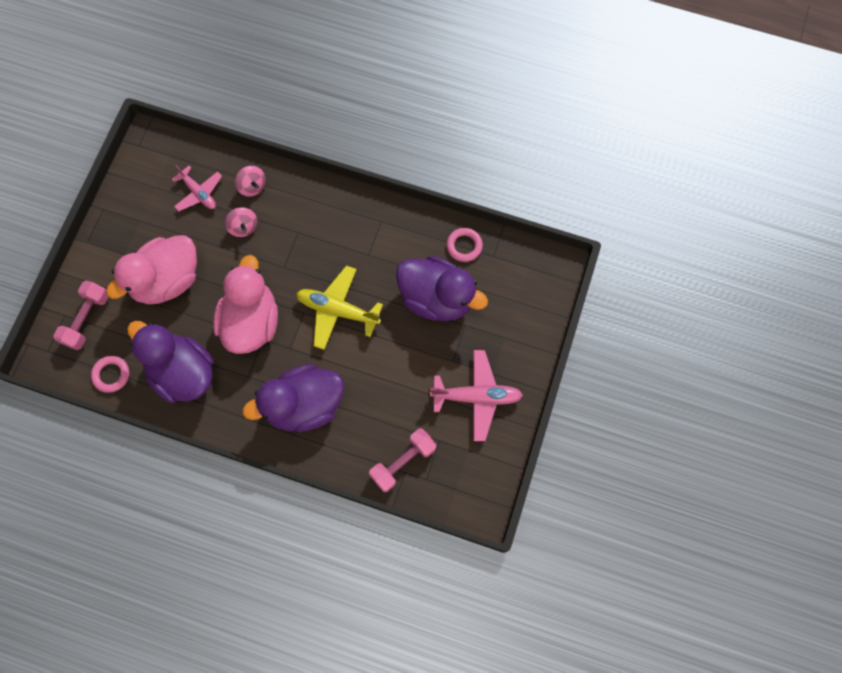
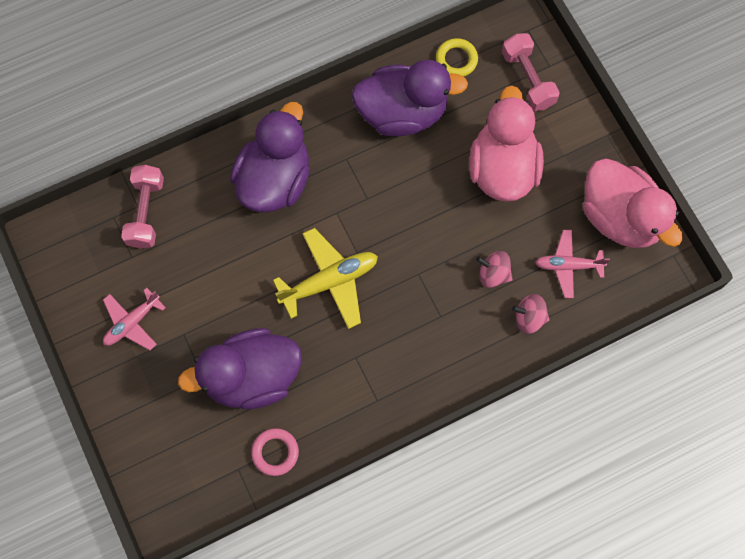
camera: 135 degrees right, 0 degrees up
pink ring [91,356,129,393] -> yellow ring [436,38,478,77]
pink duck [213,255,278,354] -> pink duck moved to [583,159,683,248]
pink plane [430,350,523,441] -> pink plane [103,288,166,350], size x0.65

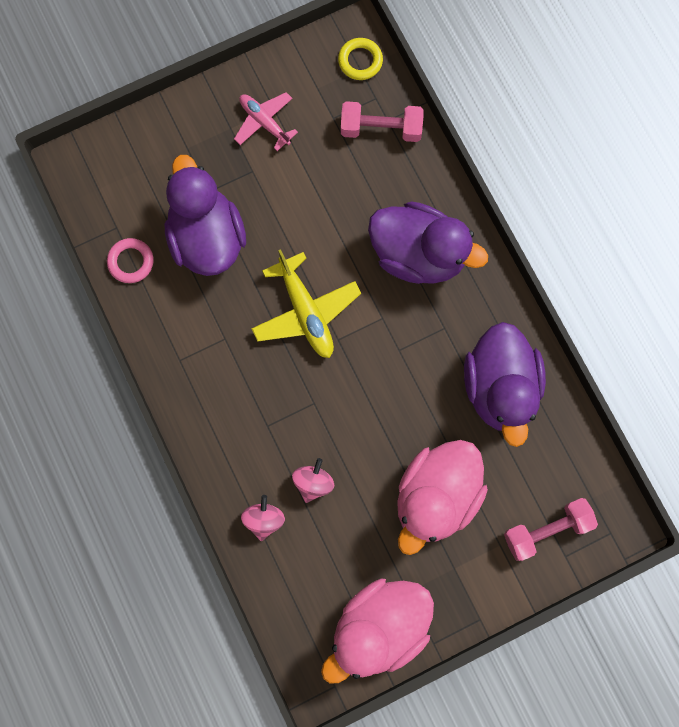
camera: 90 degrees right, 5 degrees up
yellow ring [436,38,478,77] -> yellow ring moved to [338,38,383,80]
pink duck [469,85,544,202] -> pink duck turned 120 degrees clockwise [397,440,488,555]
pink plane [535,230,610,298] -> none

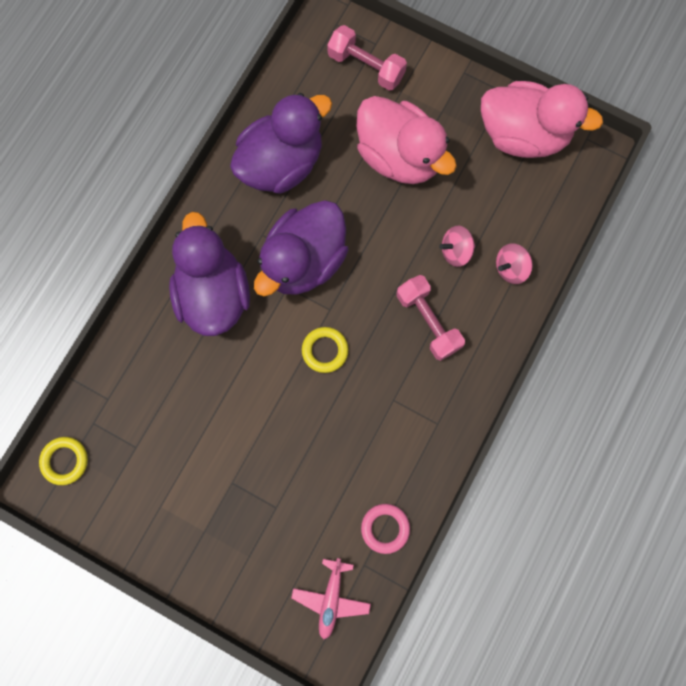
camera: 125 degrees left, 0 degrees up
purple duck [165,155,246,276] -> purple duck moved to [254,200,349,296]
pink plane [234,92,298,151] -> pink plane moved to [291,558,371,639]
yellow plane [251,249,361,358] -> yellow ring [302,327,348,373]
pink dumbbell [341,101,424,142] -> pink dumbbell moved to [397,275,465,361]
pink duck [397,440,488,555] -> pink duck turned 45 degrees clockwise [357,96,457,184]

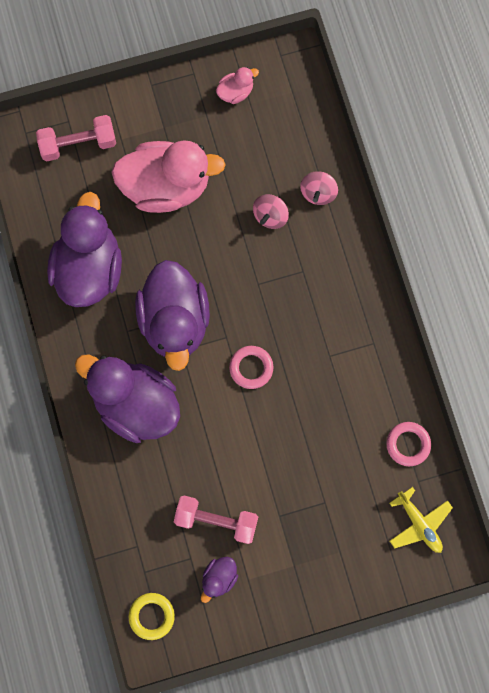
camera: 45 degrees left, 0 degrees up
pink plane [291,558,371,639] -> yellow plane [390,487,453,553]
yellow ring [302,327,348,373] -> pink ring [229,346,273,389]
pink dumbbell [397,275,465,361] -> pink dumbbell moved to [174,496,258,544]
pink duck [481,81,603,158] -> pink duck [216,67,259,104], size x0.43
none -> purple duck [201,557,238,603]

